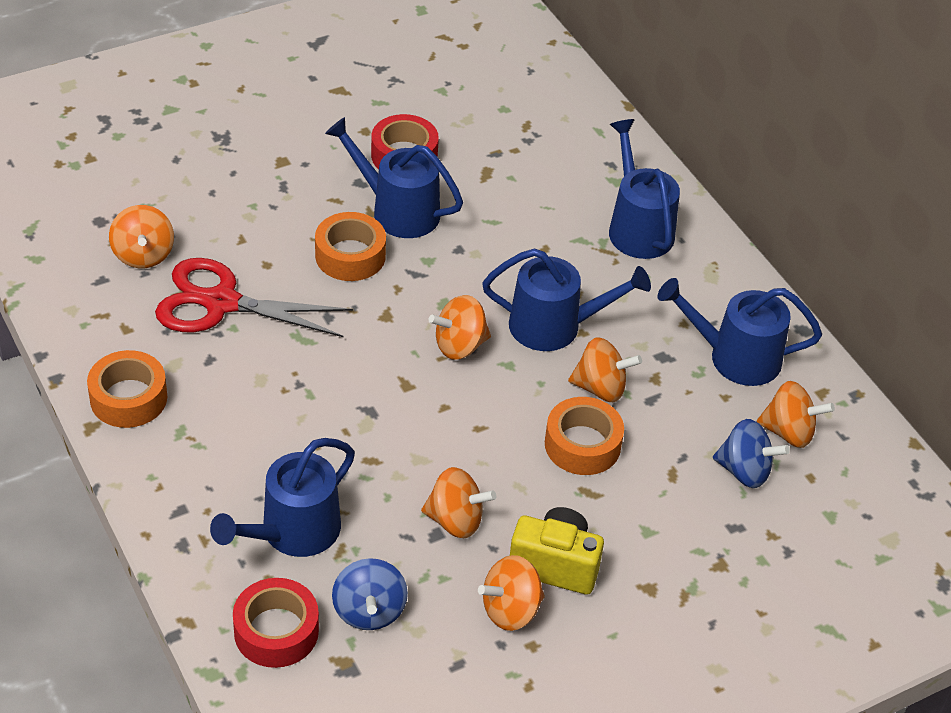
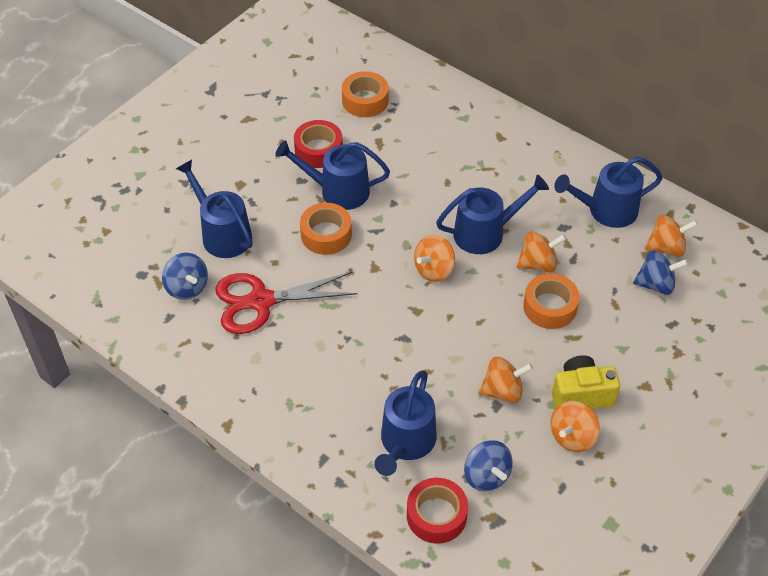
camera: 20 degrees left, 5 degrees up
orange tape [87,350,167,428] -> orange tape moved to [342,71,389,117]
orange spinning top [109,205,174,268] -> blue spinning top [162,253,208,300]
blue watering can [609,119,680,259] -> blue watering can moved to [176,160,253,258]

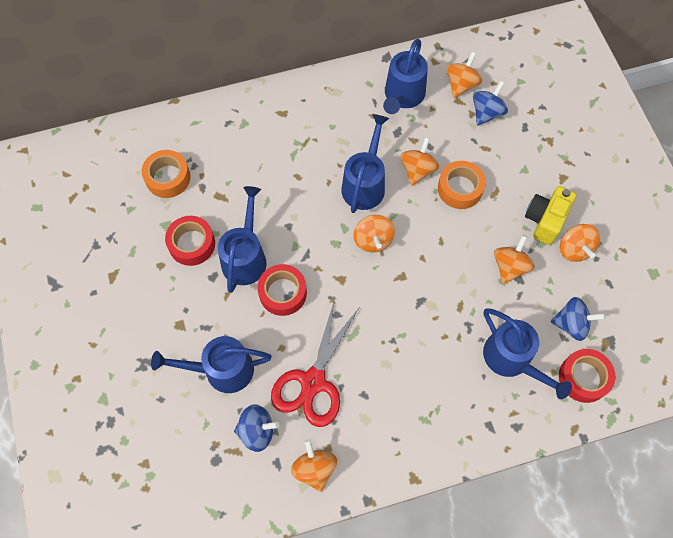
camera: 55 degrees left, 15 degrees up
blue watering can [275,140,390,210] -> blue watering can turned 150 degrees clockwise [218,186,267,293]
orange tape [300,203,352,255] -> red tape [257,264,307,316]
none -> orange spinning top [291,439,337,492]

